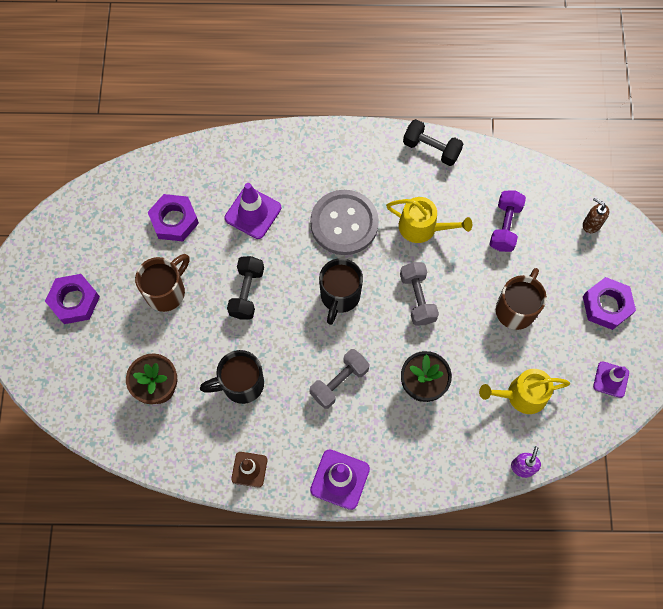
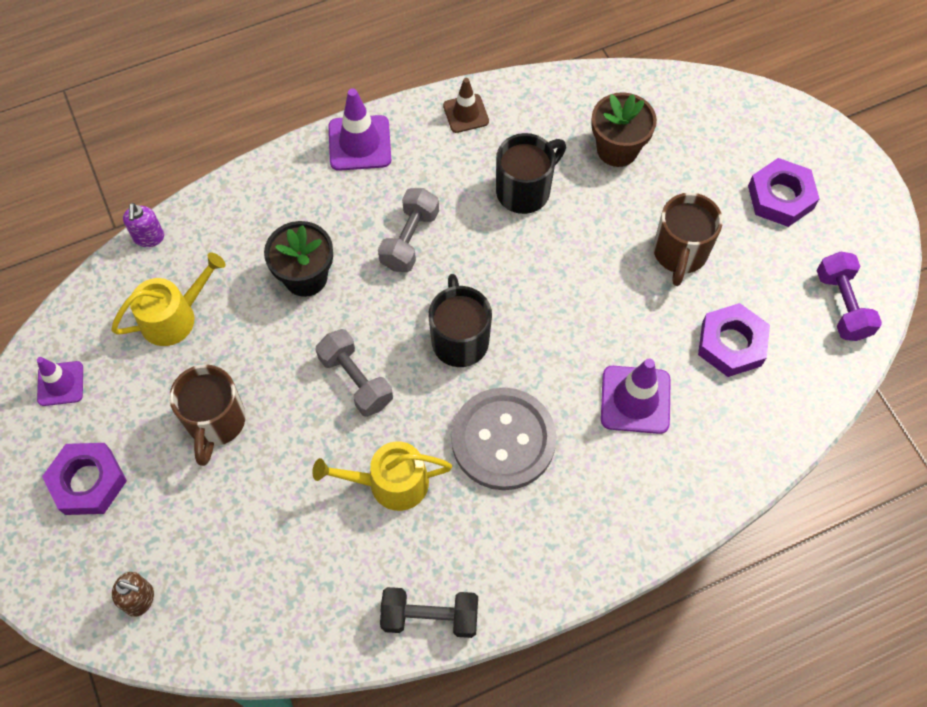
camera: 155 degrees right, 5 degrees down
black dumbbell [227,256,264,320] -> none
purple dumbbell [489,190,526,252] -> purple dumbbell moved to [817,251,882,341]

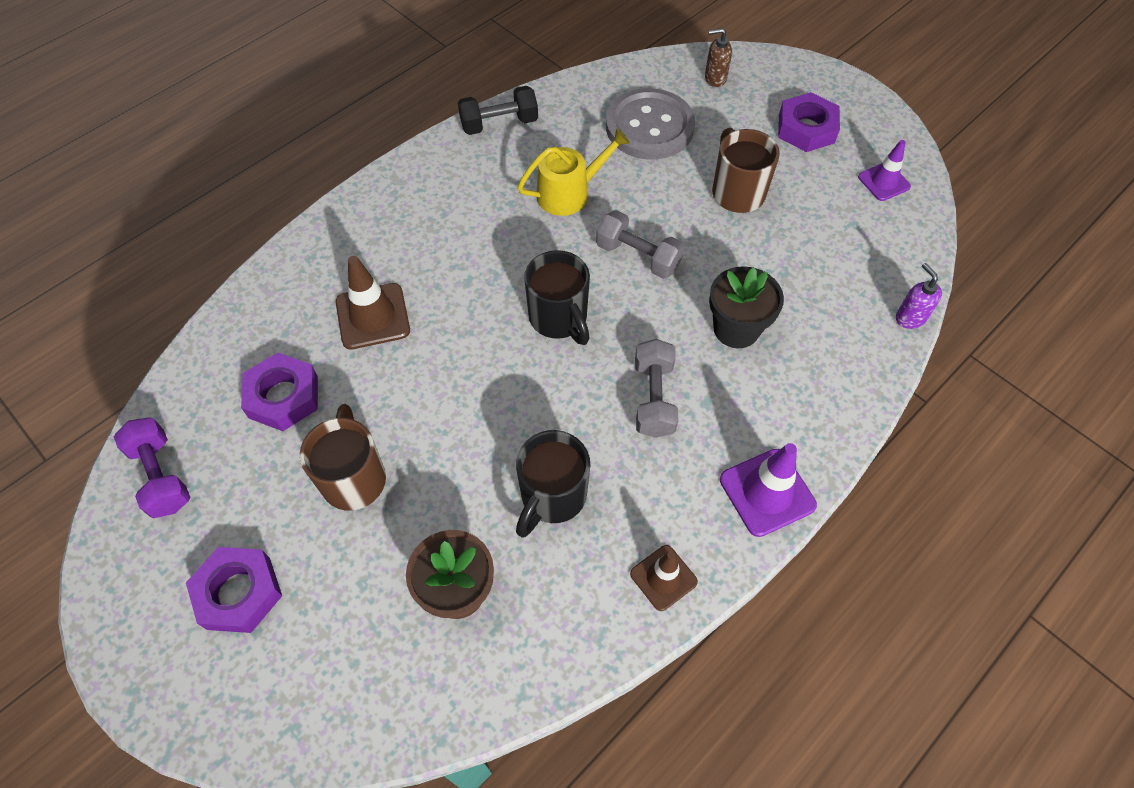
camera: 160 degrees right, 5 degrees down
yellow watering can [111,253,226,346] -> none
grey button [451,387,557,490] -> grey button moved to [606,88,695,159]
purple traffic cone [601,359,671,434] -> brown traffic cone [336,256,410,350]

